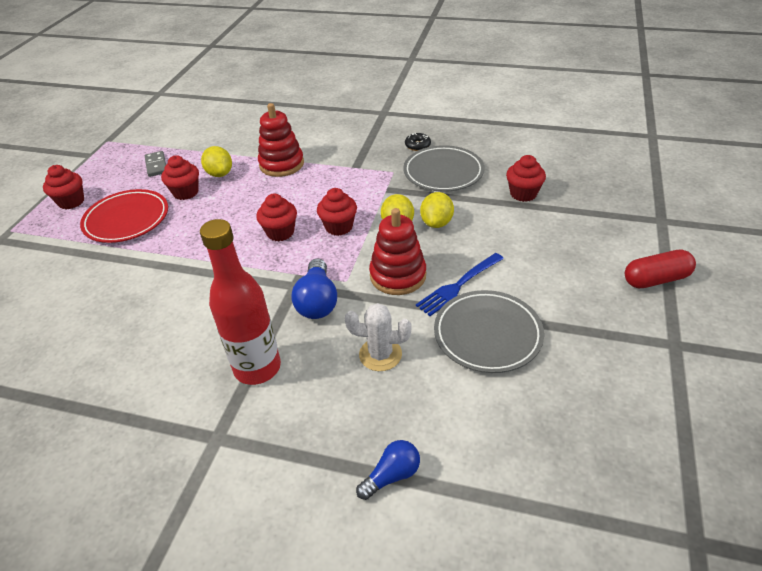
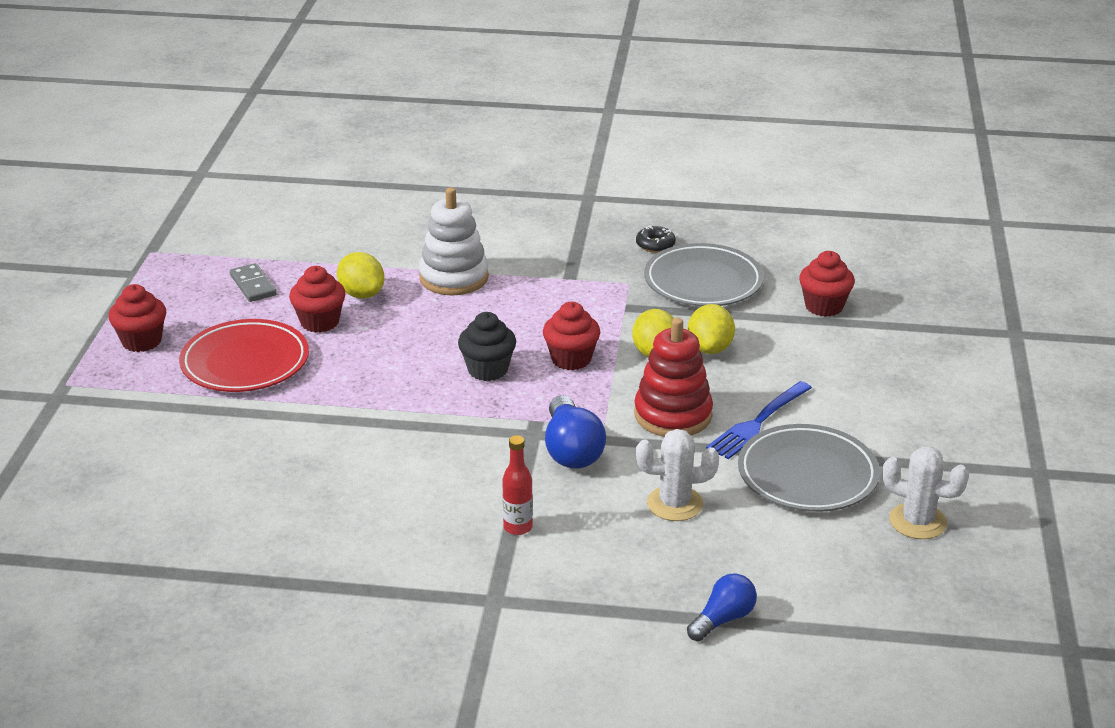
camera: 10 degrees left, 10 degrees down
red bottle [200,219,281,385] -> red bottle [502,435,533,535], size x0.46
red cupcake [256,193,297,241] -> black cupcake [458,312,516,381]
red stacking toy [258,103,304,177] -> white stacking toy [419,187,489,295]
red capsule [625,249,696,288] -> none
none -> white cactus [882,446,969,539]

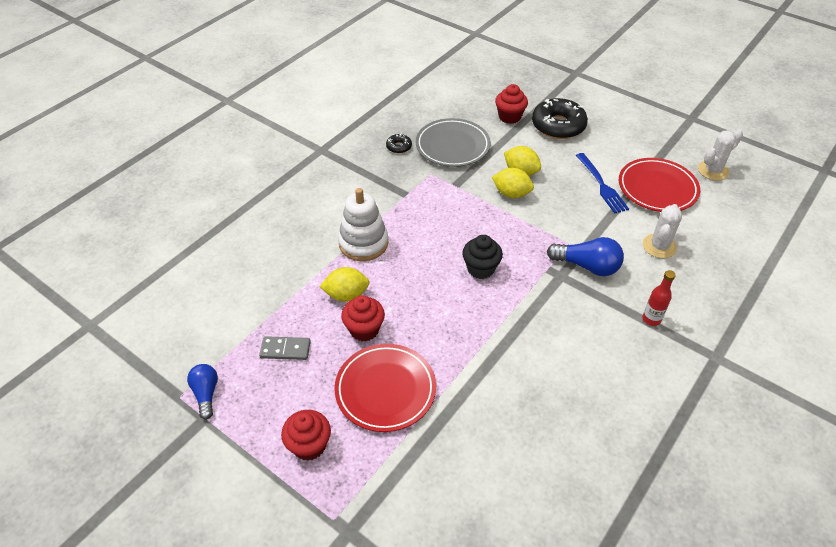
camera: 60 degrees left, 15 degrees up
red cupcake [543,302,600,370] -> none
red stacking toy [634,318,713,437] -> none
blue light bulb [687,574,757,641] -> blue light bulb moved to [187,364,218,420]
grey plate [738,424,880,512] -> red plate [619,158,700,212]
none -> black donut [532,98,588,139]

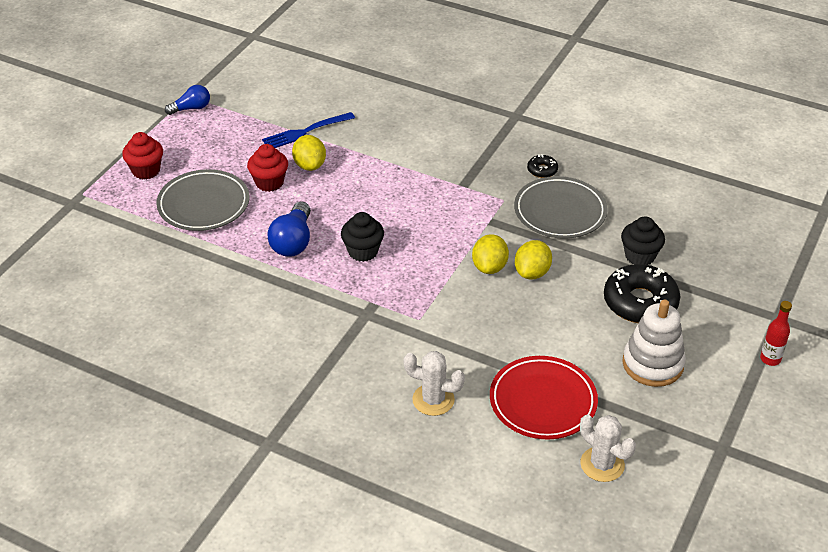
camera: 80 degrees right, 5 degrees down
grey domino [259,336,311,360] -> none
red plate [334,344,436,432] -> grey plate [156,169,250,231]
white stacking toy [338,188,388,261] -> white stacking toy moved to [622,299,686,387]
red cupcake [495,84,528,124] -> black cupcake [621,216,665,265]
blue light bulb [547,237,624,276] -> blue light bulb moved to [267,202,311,257]
blue fork [576,153,629,214] -> blue fork moved to [262,112,355,148]
red bottle [642,270,676,326] -> red bottle moved to [760,301,792,366]

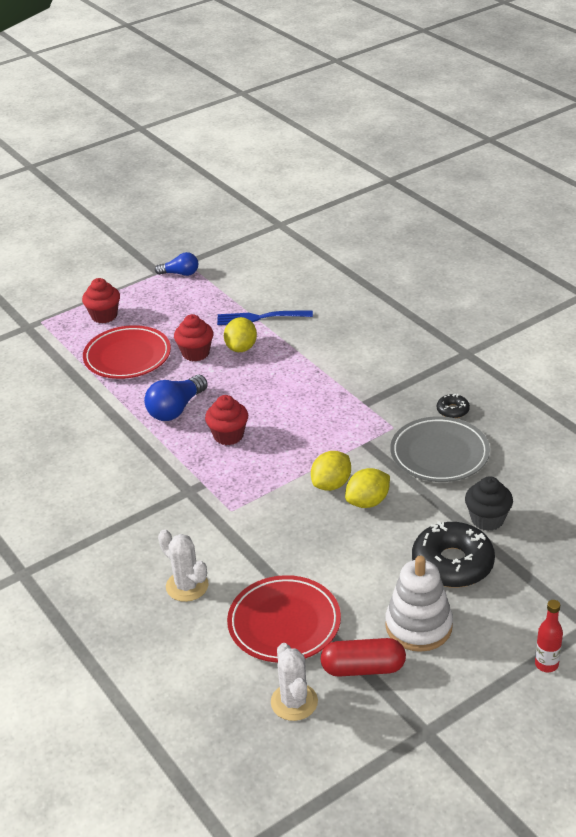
camera: 30 degrees right, 5 degrees down
grey plate [156,169,250,231] -> red plate [83,325,171,379]
black cupcake [341,212,384,262] -> red cupcake [205,395,248,445]
none -> red capsule [321,638,406,677]

